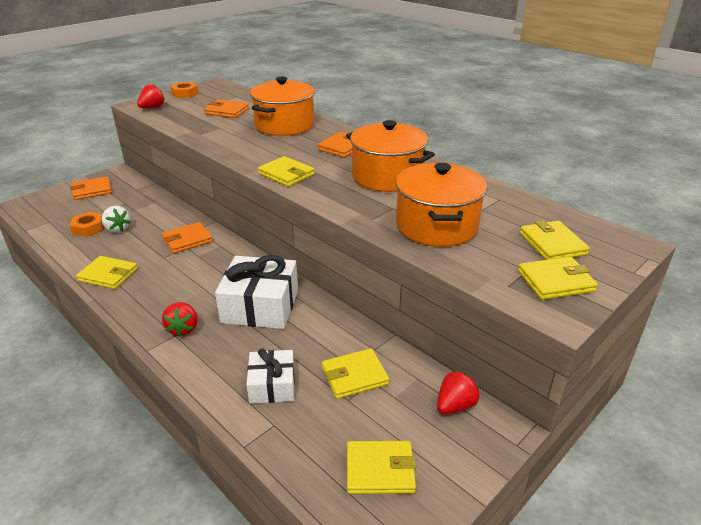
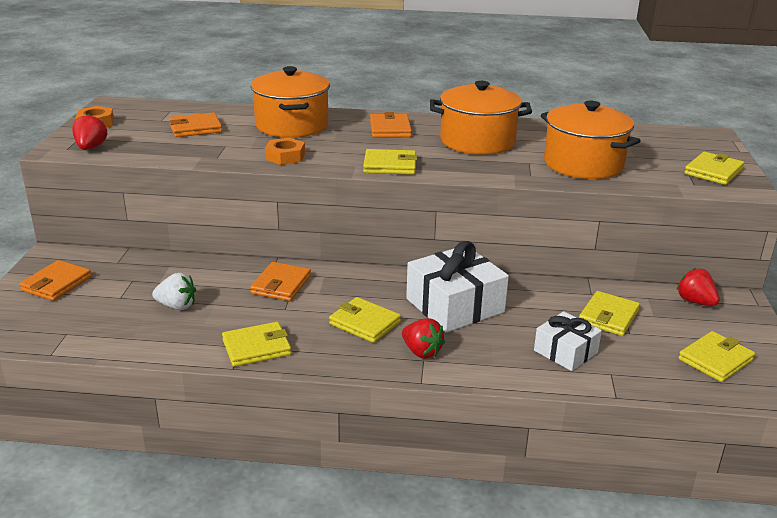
camera: 40 degrees left, 5 degrees down
orange nut [70,212,104,237] -> orange nut moved to [265,137,305,165]
red strawberry [437,370,480,415] -> red strawberry turned 45 degrees counterclockwise [677,268,720,306]
yellow wallet [520,220,590,260] -> yellow wallet moved to [329,297,401,343]

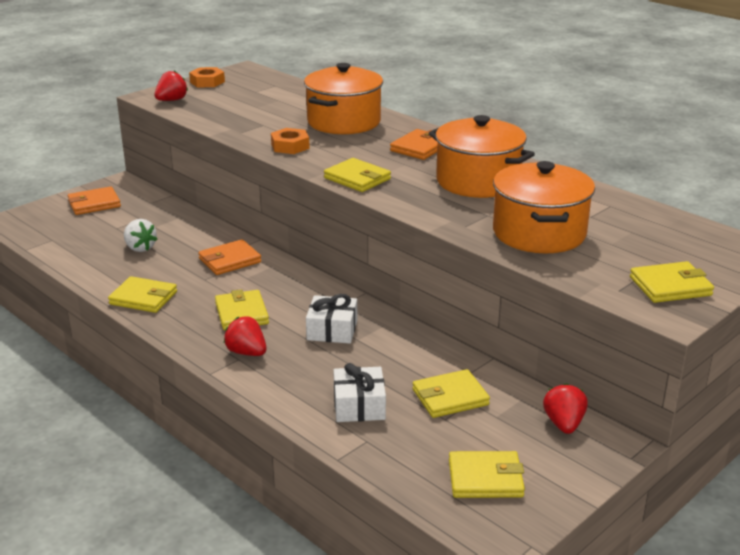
camera: 40 degrees right, 0 degrees up
orange wallet [169,112,222,137] -> none
red strawberry [402,318,445,359] -> red strawberry turned 135 degrees clockwise [224,316,266,356]
white gift [406,241,509,333] -> white gift [306,294,357,344], size x0.59

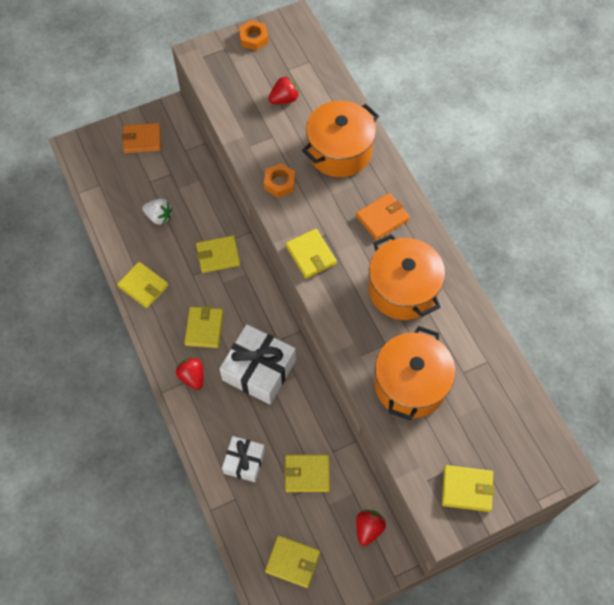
camera: 20 degrees right, 35 degrees up
white strawberry [124,219,157,252] -> white strawberry turned 45 degrees counterclockwise [142,199,172,225]
red strawberry [155,71,188,101] -> red strawberry moved to [268,76,299,104]
orange wallet [198,239,261,275] -> yellow wallet [196,236,240,273]
white gift [306,294,357,344] -> white gift [219,324,296,405], size x1.69

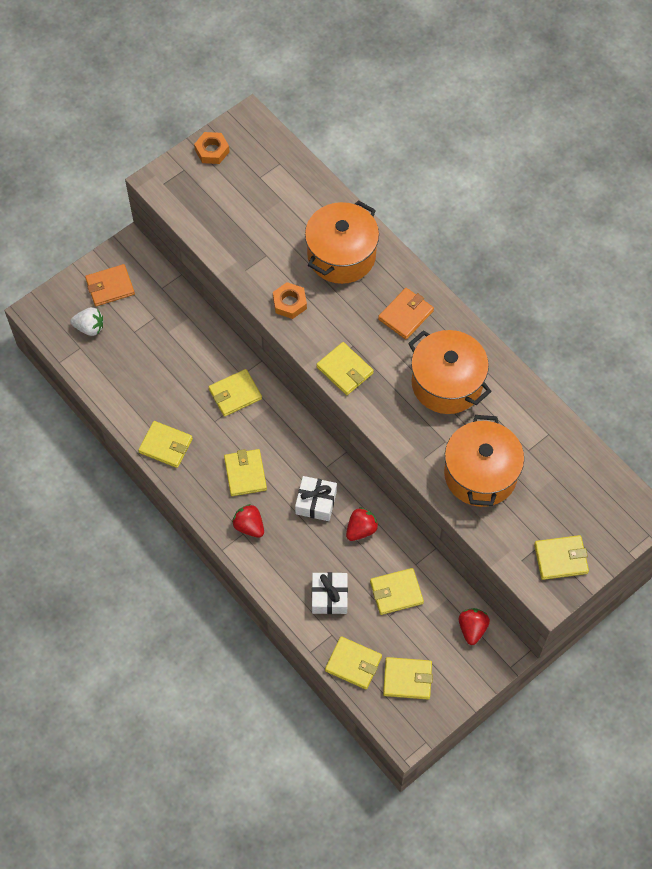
camera: 15 degrees left, 0 degrees up
white strawberry [142,199,172,225] -> white strawberry moved to [70,307,103,336]
white gift [219,324,296,405] -> white gift [295,476,337,521], size x0.59
red strawberry [268,76,299,104] -> red strawberry moved to [346,507,379,541]
none -> yellow wallet [325,636,382,690]

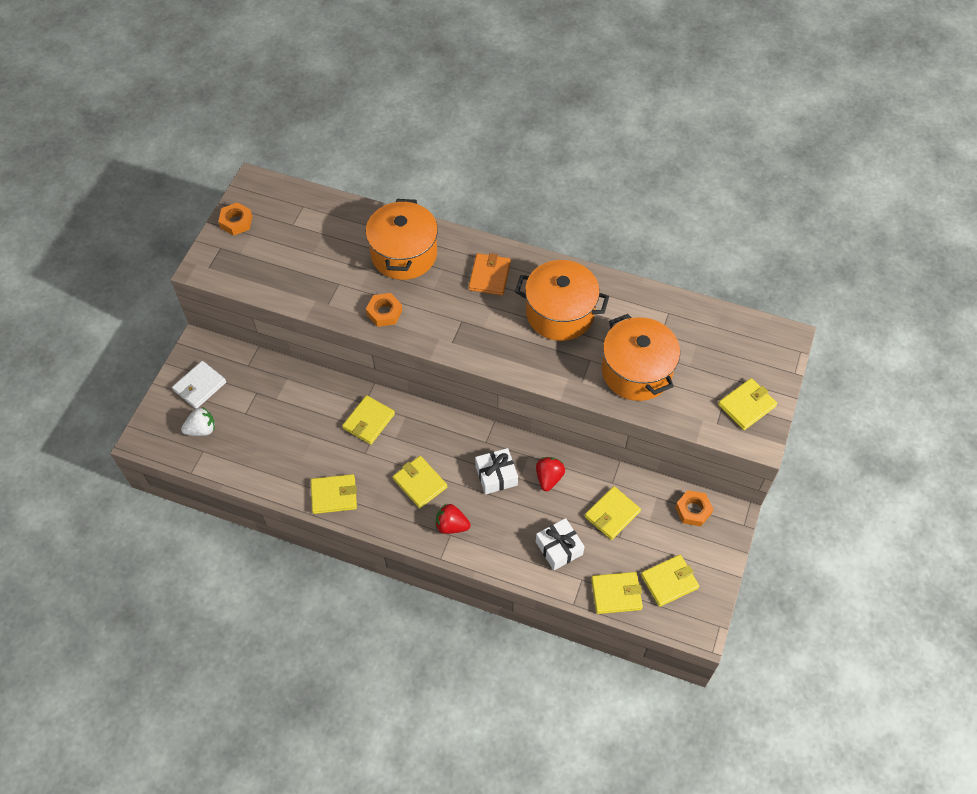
camera: 30 degrees left, 5 degrees down
orange wallet [85,264,135,306] -> white wallet [172,361,226,409]
yellow wallet [316,342,374,395] -> none
red strawberry [459,608,490,645] -> orange nut [675,490,713,526]

